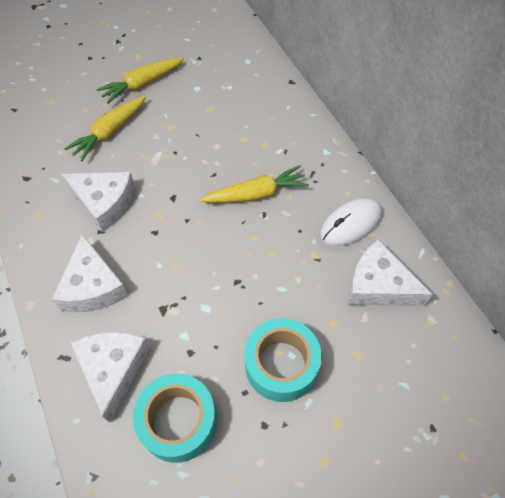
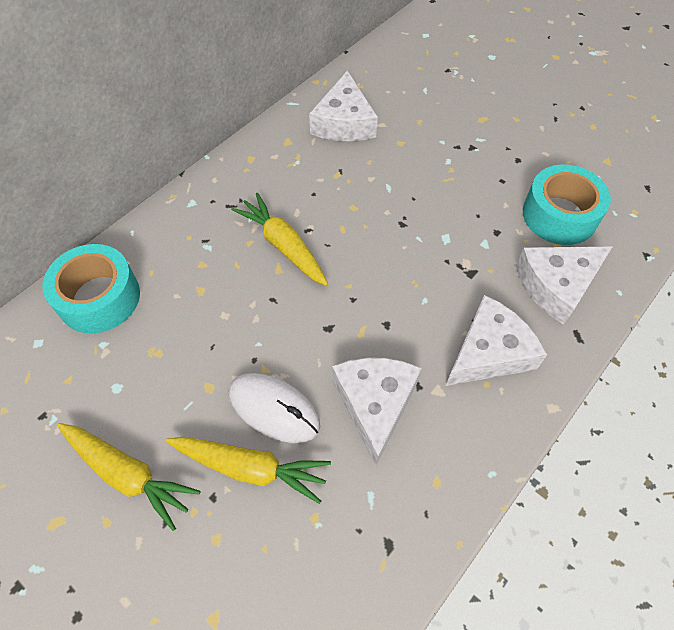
camera: 115 degrees left, 0 degrees up
turquoise tape [244,318,322,402] -> turquoise tape moved to [42,244,140,333]
white mouse [320,198,382,246] -> white mouse moved to [229,373,320,443]

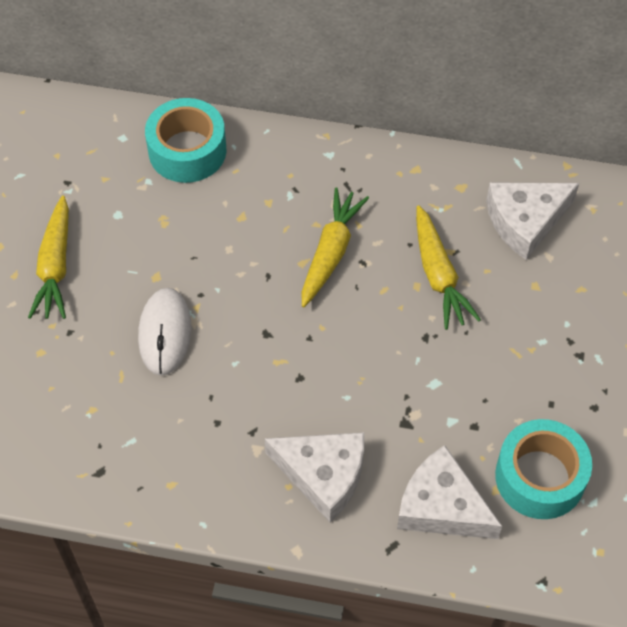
camera: 60 degrees right, 0 degrees up
yellow carrot [166,437,331,504] -> yellow carrot moved to [416,205,481,330]
white cheese [332,357,422,466] -> none

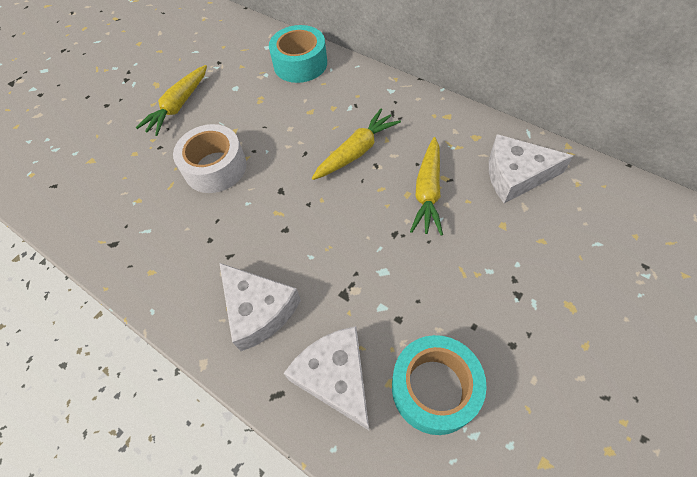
camera: 30 degrees right, 0 degrees up
white mouse [138,288,191,376] -> white tape [173,124,247,193]

